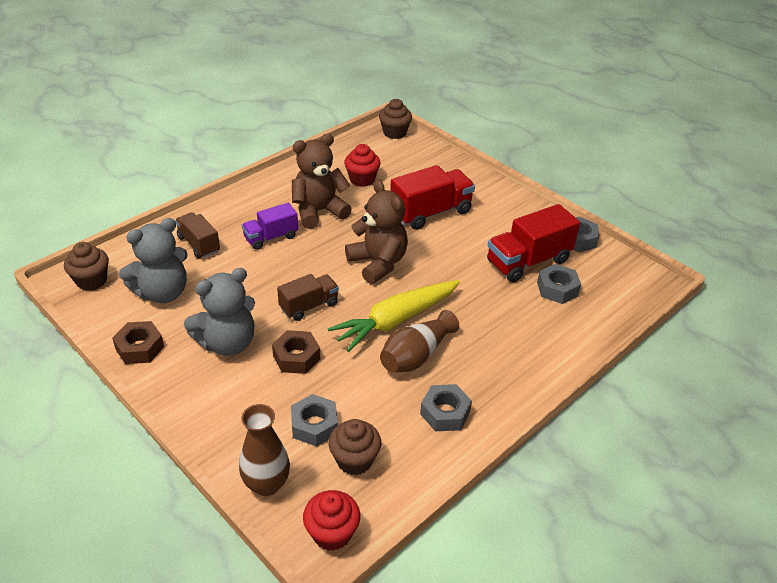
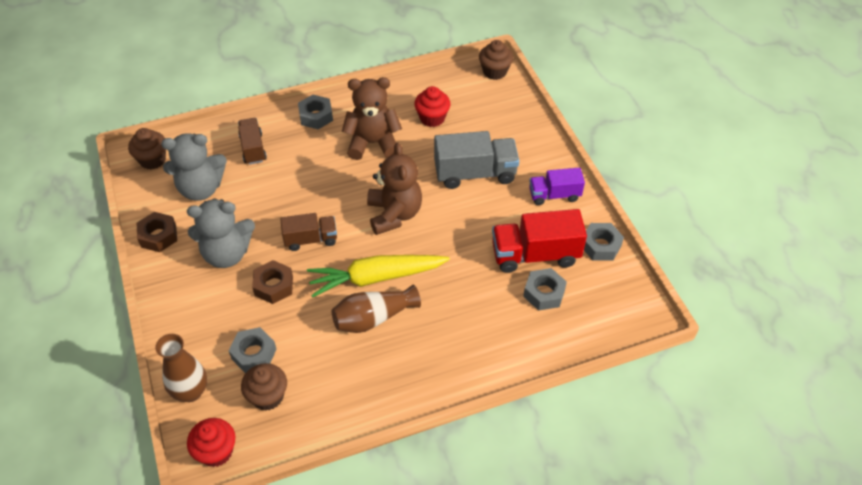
camera: 25 degrees right, 10 degrees up
purple truck [242,203,298,250] -> purple truck moved to [529,168,585,205]
red truck [390,165,475,230] -> grey truck [434,131,519,189]
grey nut [420,384,472,431] -> grey nut moved to [298,95,333,129]

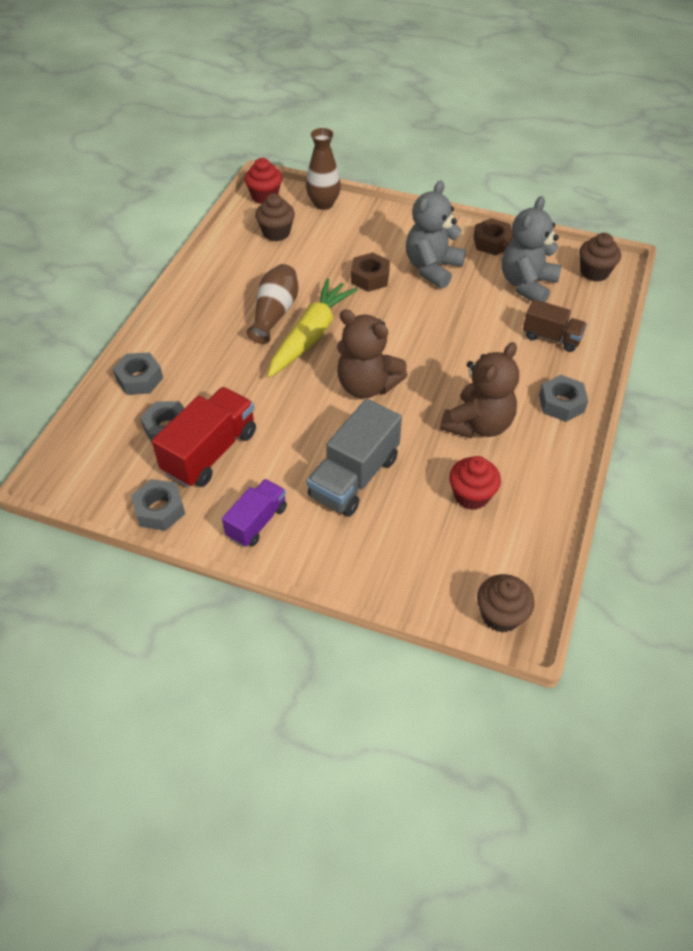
camera: 130 degrees right, 0 degrees up
grey nut [229,327,277,373] -> grey nut moved to [113,352,163,395]
brown truck [280,213,337,251] -> none

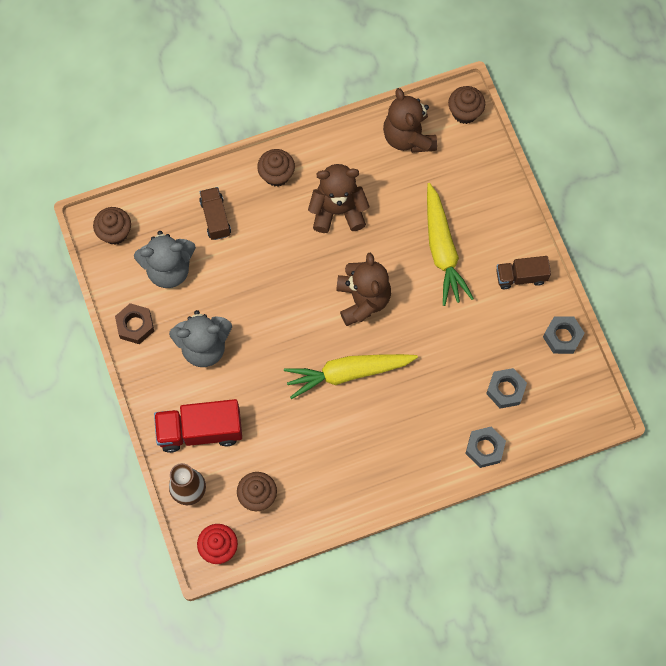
camera: 130 degrees left, 20 degrees up
red truck [152,387,256,487] -> red truck moved to [154,399,242,453]
purple truck [222,479,287,547] -> brown truck [496,256,551,289]
brown vase [246,264,299,344] -> none
grey truck [307,399,402,517] -> yellow carrot [427,183,474,306]
brown nut [351,253,390,292] -> none
red cupcake [449,456,501,510] -> none
grey nut [539,375,588,422] -> brown cupcake [257,149,295,187]
none -> brown teddy bear [383,88,437,153]

